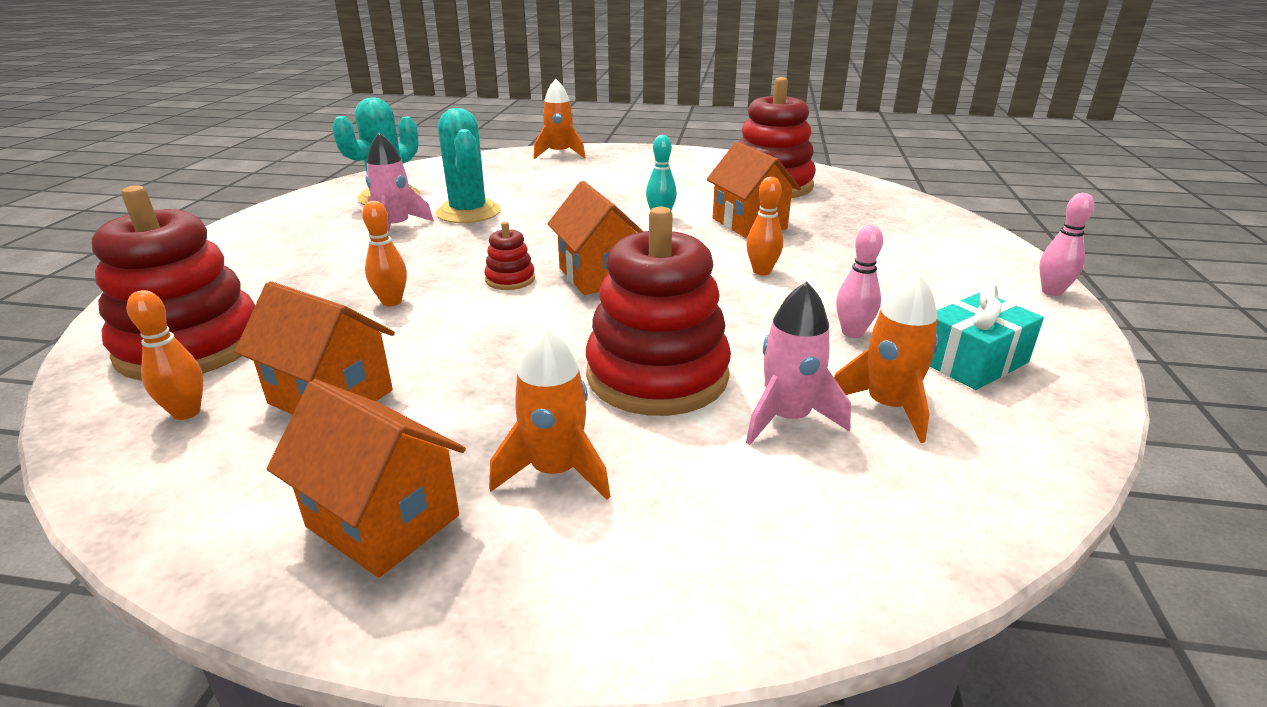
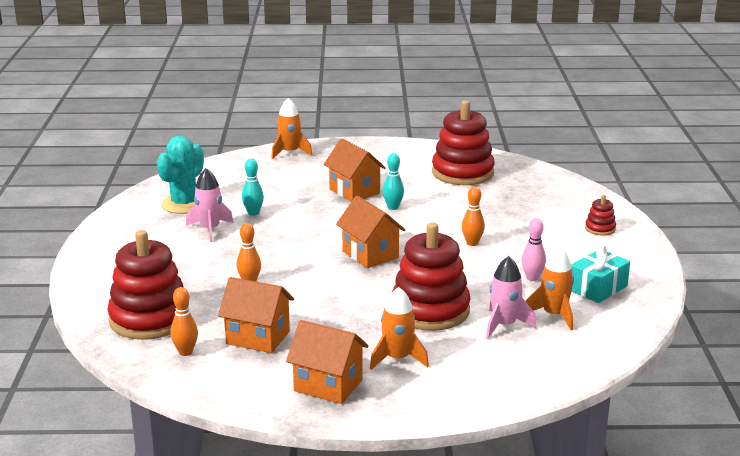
camera: 10 degrees left, 5 degrees down
turquoise cactus [436,108,501,223] -> turquoise bowling pin [242,159,264,216]
red stacking toy [484,222,535,290] -> red stacking toy moved to [585,195,616,236]
orange house [707,142,801,238] -> orange house moved to [324,139,386,202]
pink bowling pin [1039,193,1094,296] -> none

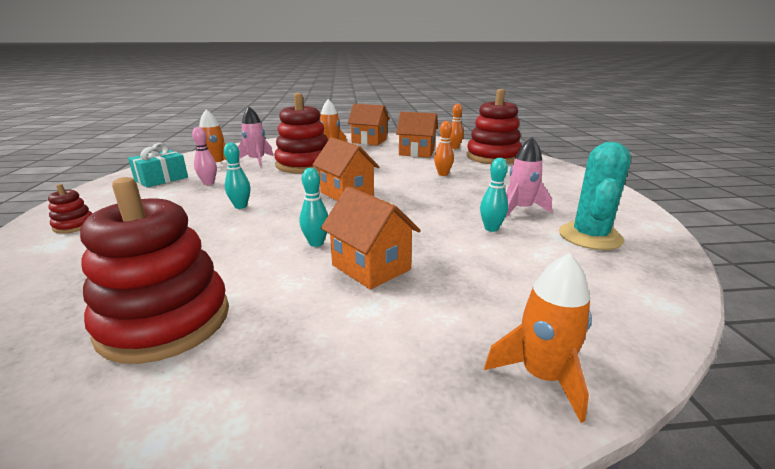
camera: 175 degrees right, 0 degrees up
orange bowling pin [462,186,485,246] -> turquoise bowling pin [224,142,250,209]

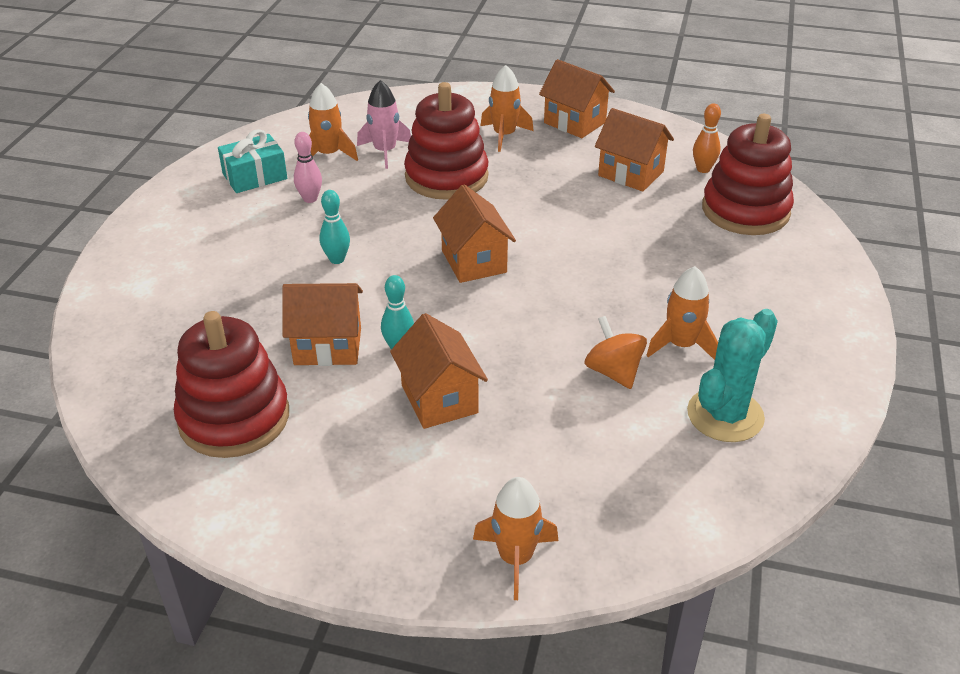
camera: 20 degrees right, 15 degrees up
red stacking toy [48,184,92,233] -> none
orange bowling pin [434,121,454,176] -> none
turquoise bowling pin [480,158,508,232] -> orange spinning top [584,316,647,389]
pink rocket [505,137,552,218] -> orange rocket [646,266,718,360]
none -> orange house [282,283,363,366]

